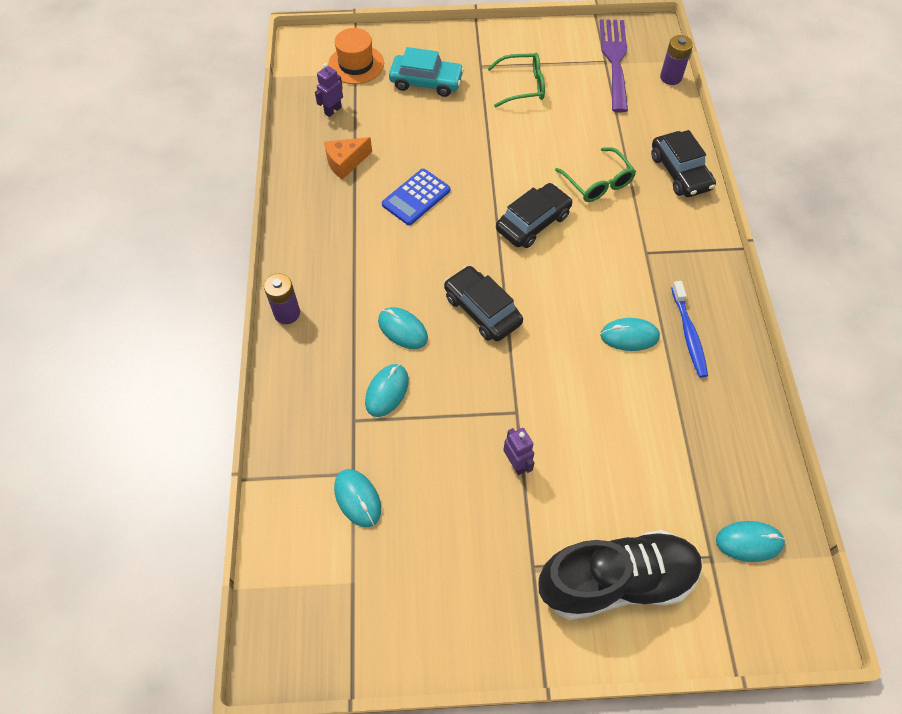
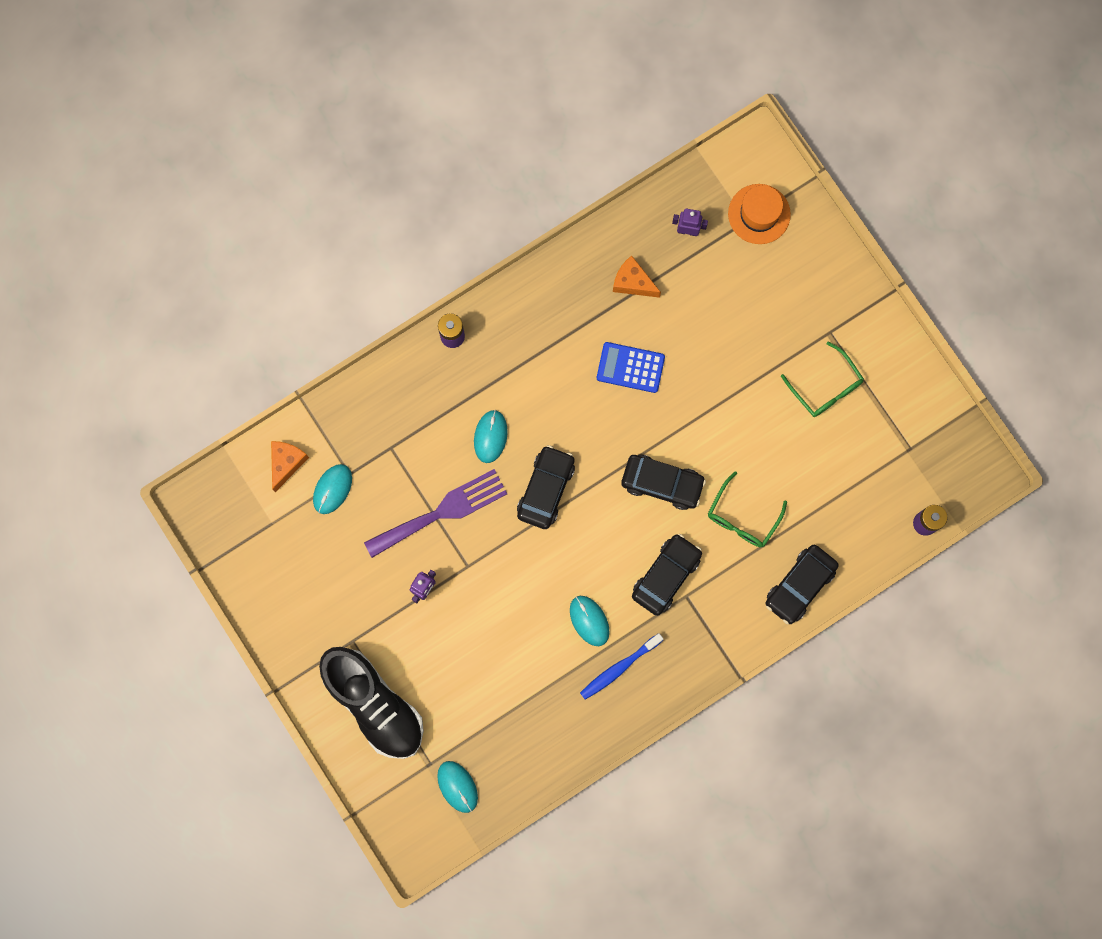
camera: 60 degrees right, 20 degrees up
turquoise mouse [365,364,409,417] -> none
turquoise car [389,47,464,97] -> none
purple fork [600,19,628,112] -> purple fork moved to [364,469,507,558]
none -> orange cheese [271,441,309,492]
none -> black car [632,534,702,616]

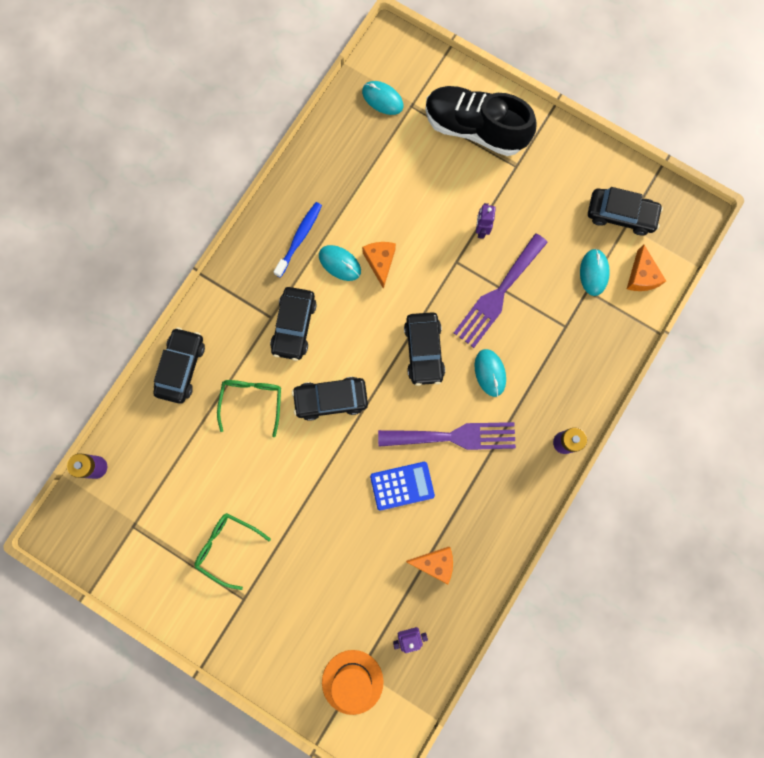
camera: 155 degrees right, 0 degrees up
none -> orange cheese [362,242,396,289]
none -> purple fork [378,422,516,450]
none -> black car [588,187,663,235]

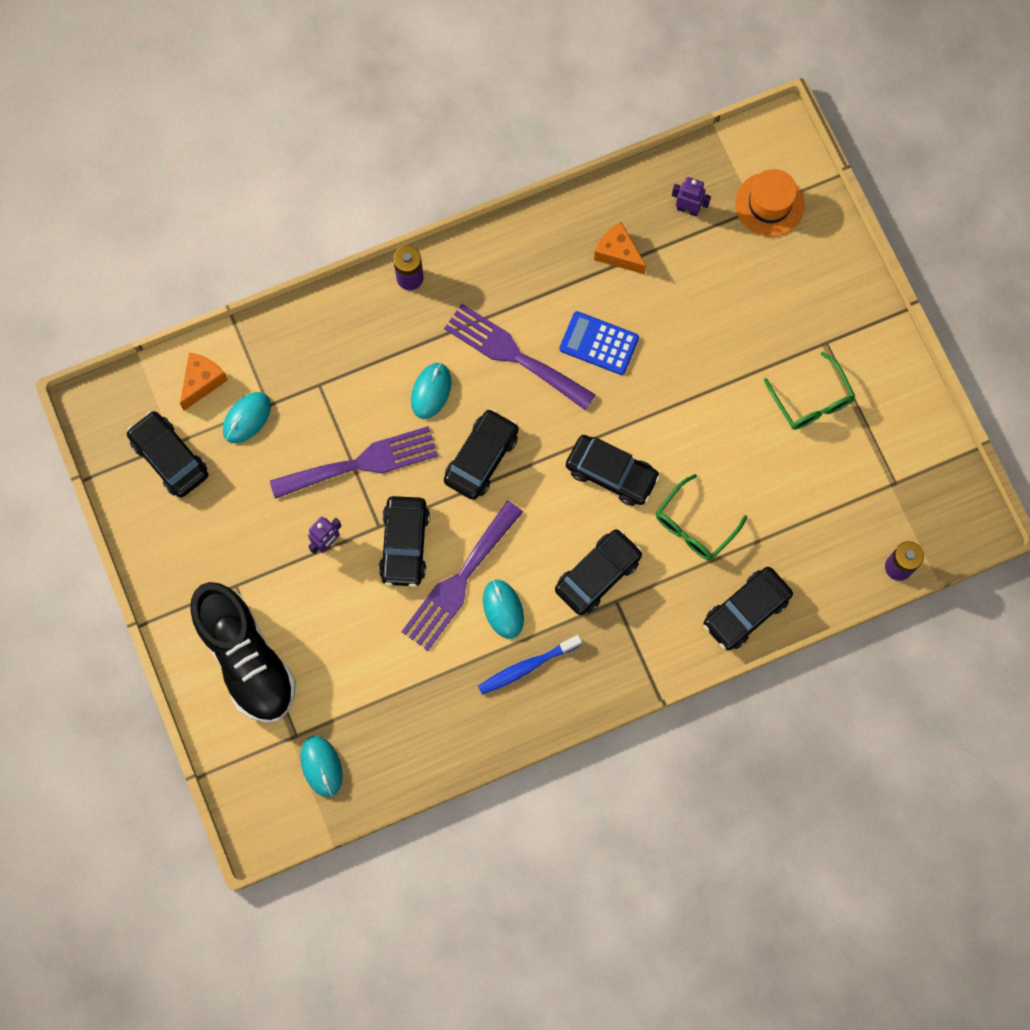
camera: 145 degrees left, 5 degrees down
orange cheese [362,242,396,289] -> purple fork [401,501,523,651]
none -> black car [379,496,430,587]

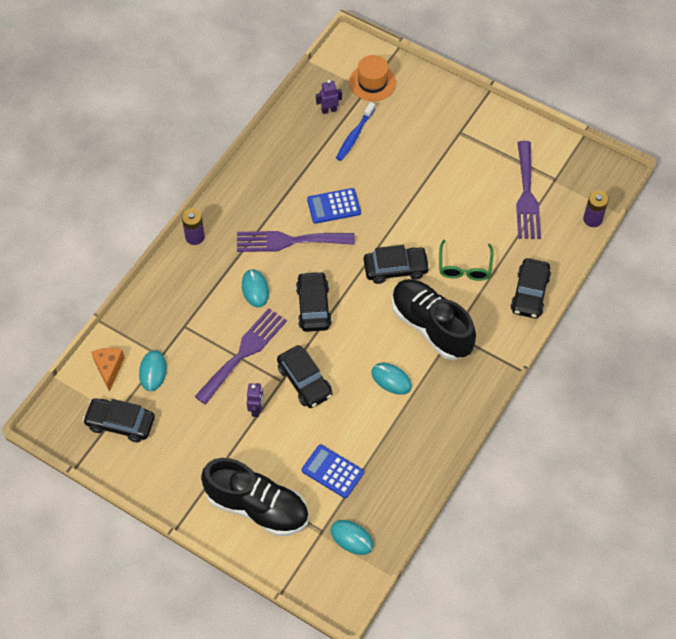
camera: 35 degrees left, 15 degrees down
purple fork [401,501,523,651] -> purple fork moved to [516,141,541,239]
blue toothbrush [478,635,582,695] -> blue toothbrush moved to [336,102,375,161]
black car [555,529,642,615] -> black shoe [391,279,476,360]
orange cheese [594,222,646,275] -> none
green glasses [764,351,856,430] -> none
none -> blue calculator [302,444,364,498]

